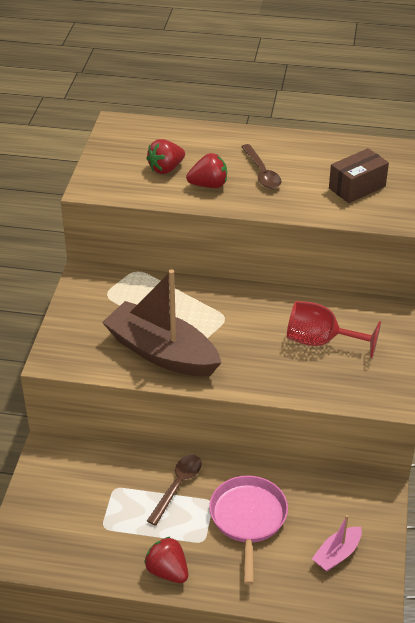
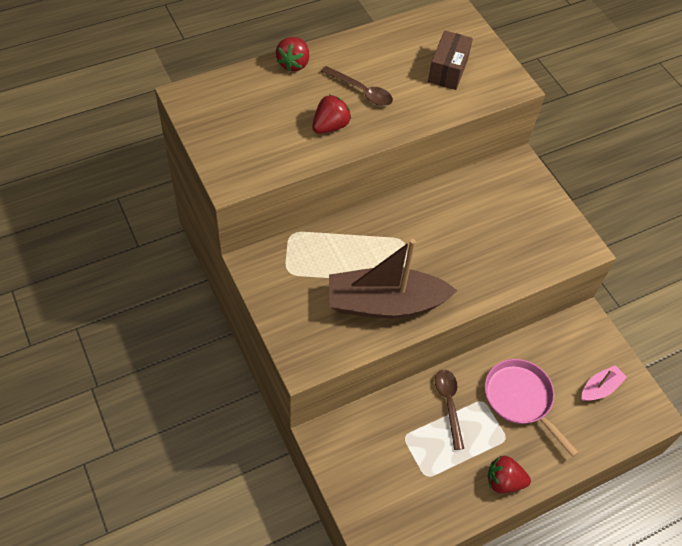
camera: 40 degrees left, 15 degrees up
red strawberry [146,139,185,174] -> red strawberry moved to [276,37,309,72]
red goblet [287,301,381,358] -> none
pink boat [312,515,362,572] -> pink boat turned 135 degrees counterclockwise [582,365,627,401]

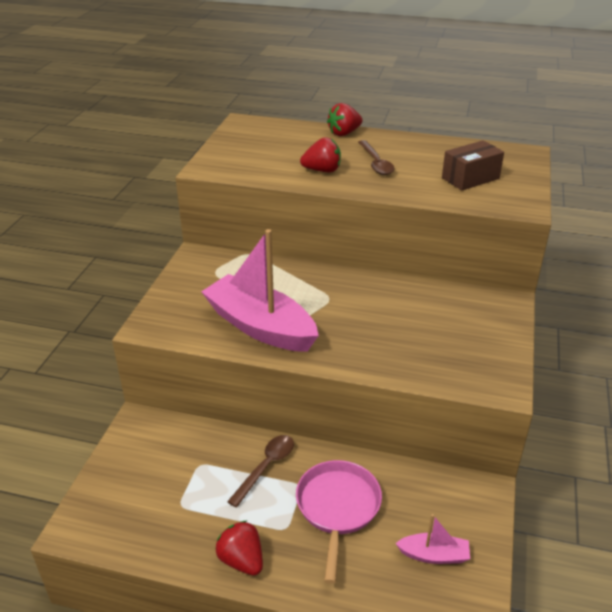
camera: 45 degrees right, 20 degrees down
brown boat [329,239,458,318] -> pink boat [201,229,319,352]

